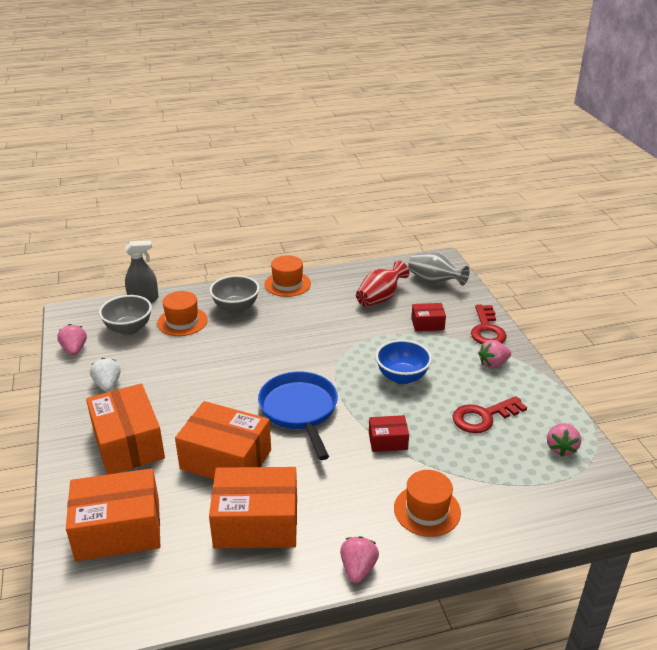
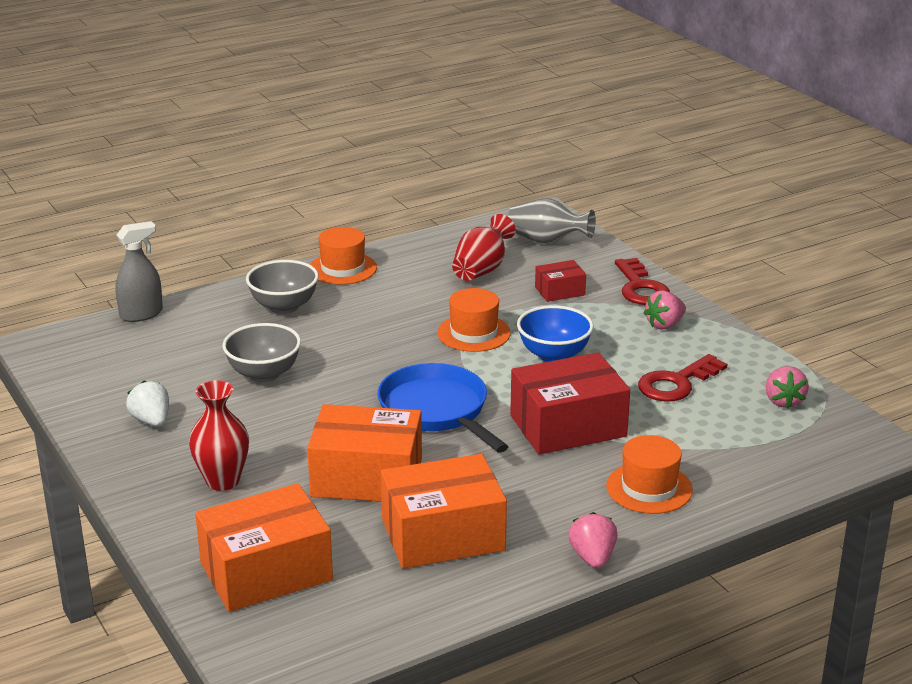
camera: 15 degrees left, 5 degrees down
pink strawberry [57,324,87,356] -> none
orange box [86,383,165,475] -> red vase [189,380,249,491]
grey bowl [99,295,152,335] -> grey bowl moved to [222,323,301,382]
orange hat [157,291,208,336] -> orange hat moved to [437,288,511,352]
red box [369,415,409,452] -> red box [510,352,630,455], size x2.00

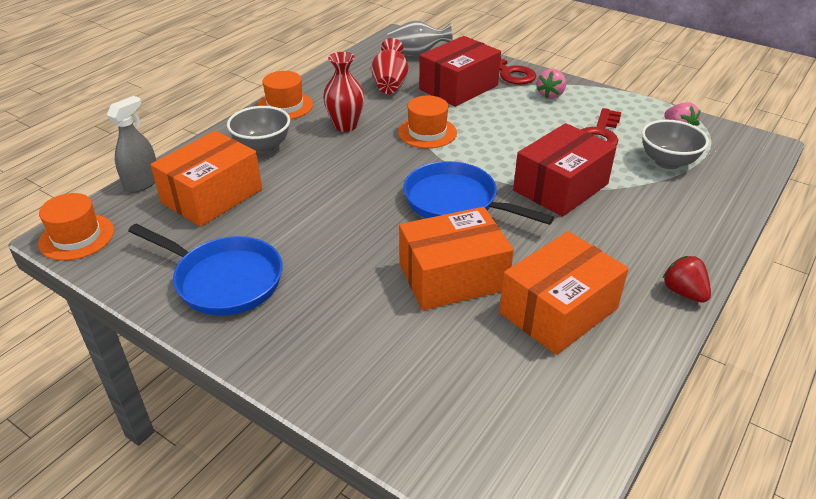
camera: 25 degrees left, 10 degrees up
white strawberry [126,381,169,427] -> blue pan [128,224,283,316]
red vase [189,380,249,491] -> red vase moved to [323,52,364,132]
orange box [195,483,333,612] -> orange box moved to [150,131,262,227]
grey bowl [222,323,301,382] -> grey bowl moved to [642,120,709,169]
blue bowl [517,305,594,362] -> none
red box [535,260,586,302] -> red box [419,36,501,107], size x2.00
pink strawberry [568,512,617,569] -> red strawberry [662,256,711,303]
orange hat [606,435,693,514] -> orange hat moved to [38,193,114,261]

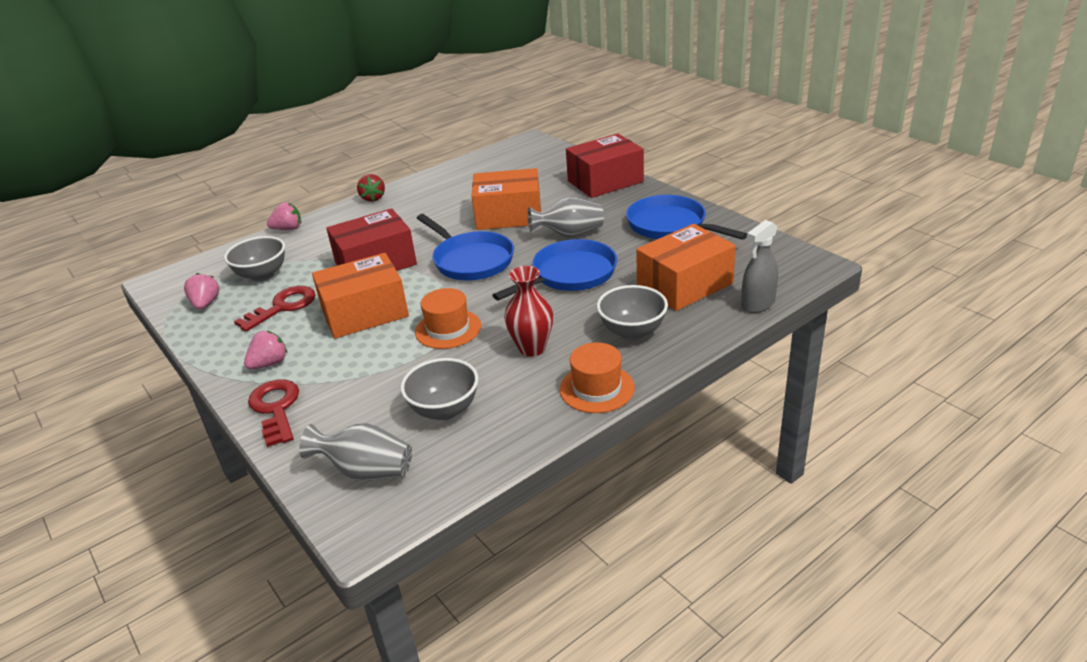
camera: 160 degrees left, 5 degrees down
orange hat [38,193,114,261] -> none
red vase [371,38,408,94] -> grey bowl [400,358,478,420]
red box [419,36,501,107] -> red box moved to [566,134,644,198]
orange box [499,231,629,355] -> orange box moved to [312,253,409,339]
none -> pink strawberry [267,202,301,230]
none -> blue pan [492,239,617,301]
none -> grey vase [528,197,604,237]

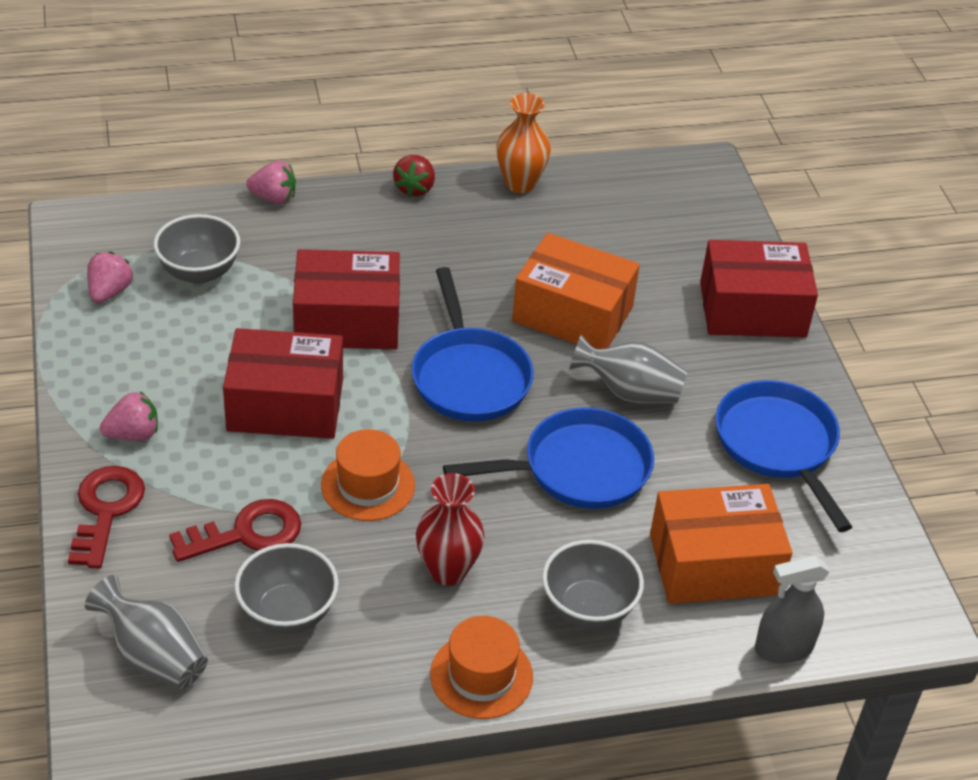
camera: 20 degrees right, 10 degrees up
red key [234,286,316,332] -> red key moved to [169,499,301,562]
orange box [312,253,409,339] -> red box [223,328,343,439]
none -> orange vase [496,93,551,193]

